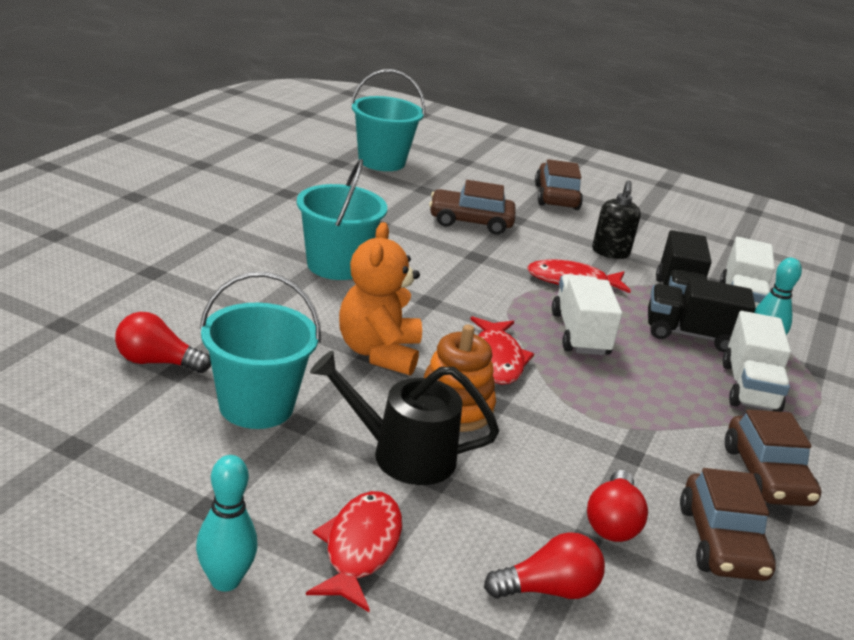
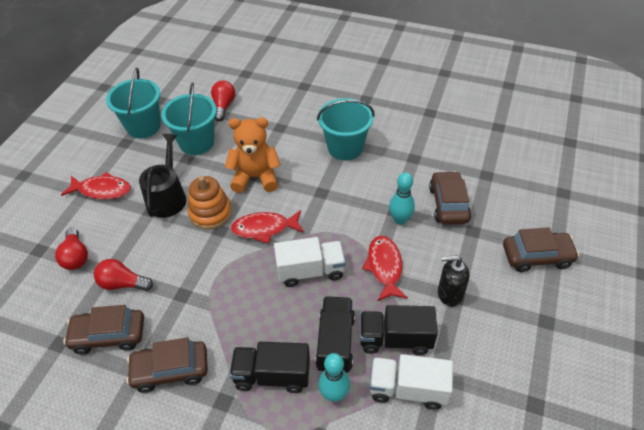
camera: 90 degrees right, 20 degrees up
turquoise bowling pin [196,455,258,591] -> turquoise bowling pin moved to [389,172,415,225]
turquoise bucket [351,70,425,171] -> turquoise bucket moved to [106,68,161,138]
white truck [723,311,791,412] -> black truck [229,342,310,393]

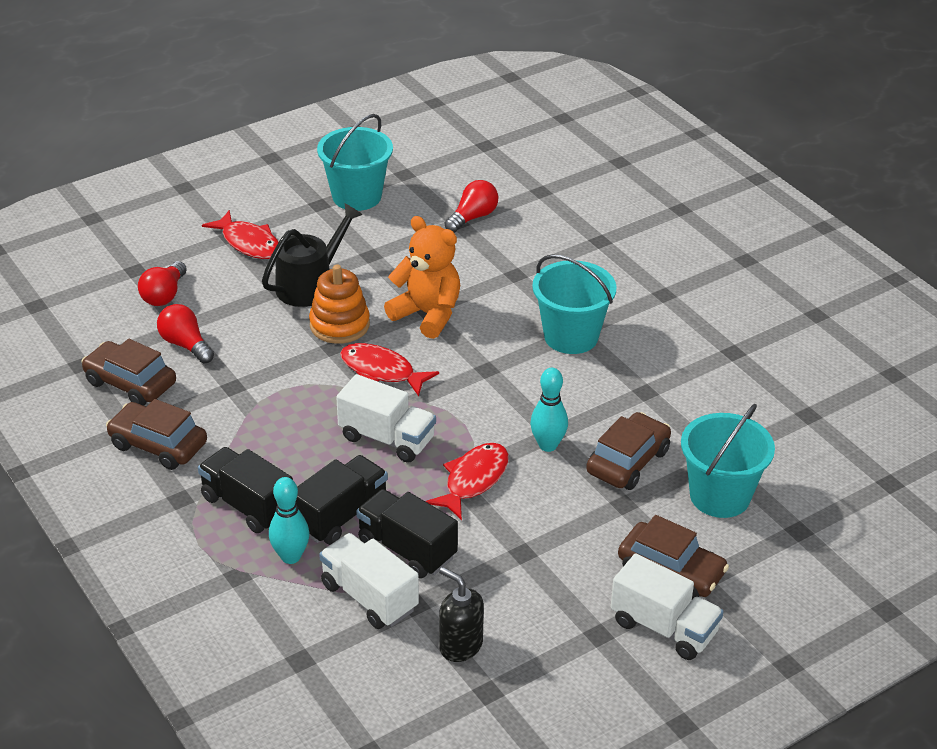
camera: 35 degrees right, 10 degrees down
turquoise bucket [161,83,217,155] -> turquoise bucket moved to [681,404,775,518]
black soap dispenser [438,255,469,307] -> black soap dispenser moved to [439,567,484,662]
none -> white truck [611,553,724,660]

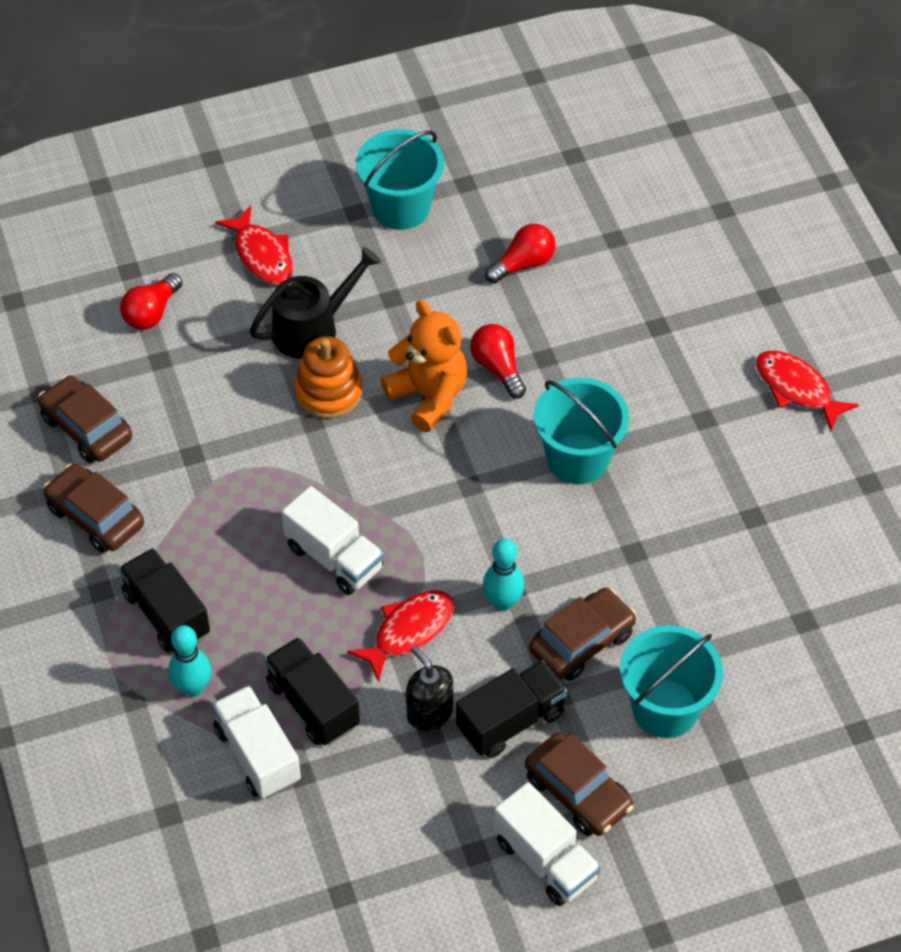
camera: 15 degrees right, 15 degrees up
red light bulb [157,304,214,364] -> red light bulb moved to [470,324,526,399]
black truck [296,455,388,545] -> black truck moved to [456,660,567,758]
red fish [340,343,439,396] -> red fish moved to [756,351,859,431]
black soap dispenser [439,567,484,662] -> black soap dispenser moved to [406,645,453,731]

